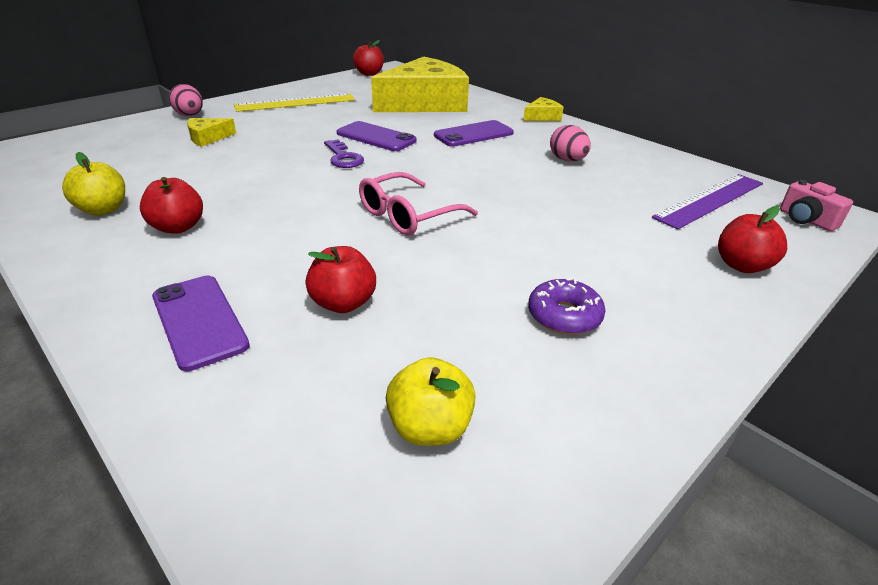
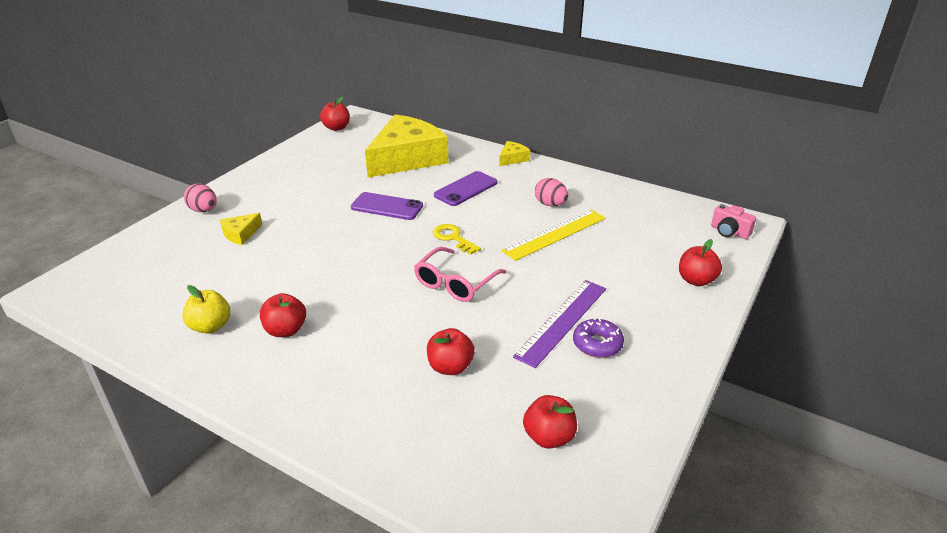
camera: 15 degrees left, 0 degrees up
purple phone [152,276,250,371] -> none
yellow ruler [234,93,355,112] -> yellow ruler moved to [501,209,606,261]
purple key [324,139,364,168] -> none
yellow apple [386,357,476,446] -> red apple [523,395,577,449]
purple ruler [652,174,763,229] -> purple ruler moved to [513,280,606,368]
none -> yellow key [433,224,481,254]

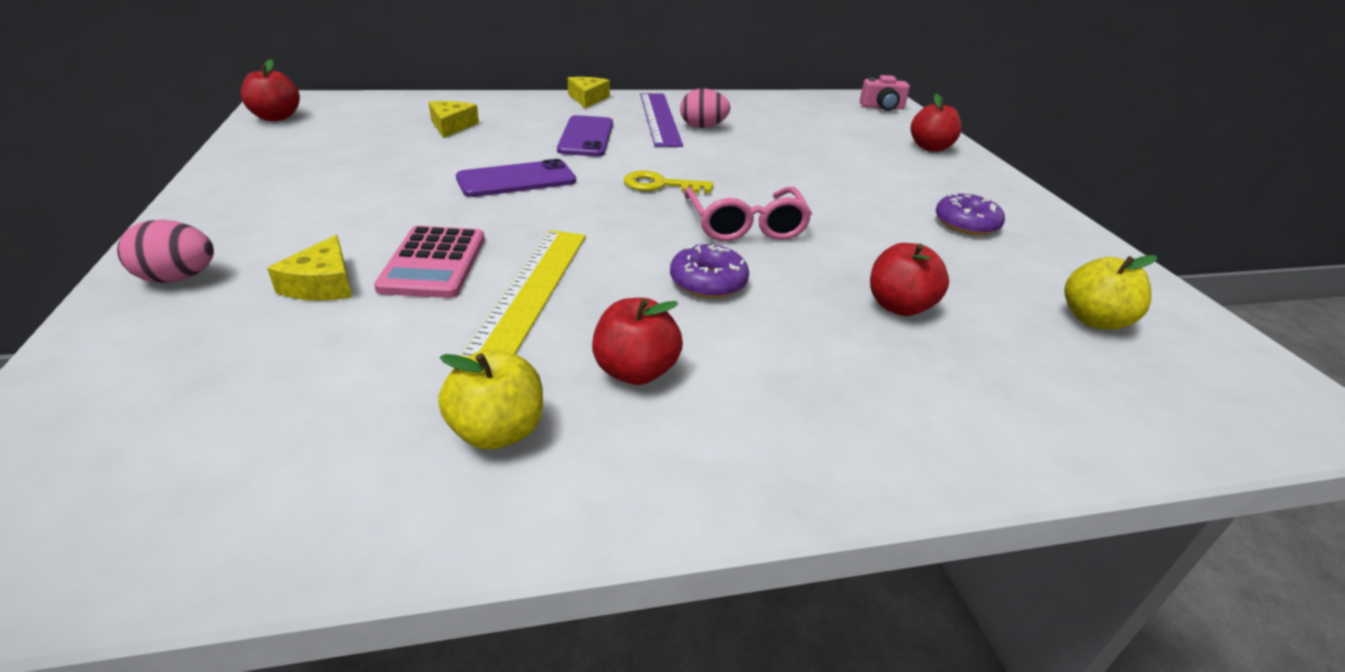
camera: 45 degrees left, 0 degrees up
yellow cheese [365,114,448,177] -> yellow cheese [428,101,479,138], size x0.40
yellow ruler [501,209,606,261] -> yellow ruler moved to [461,230,586,358]
purple ruler [513,280,606,368] -> purple ruler moved to [640,93,683,147]
red apple [523,395,577,449] -> yellow apple [1064,255,1157,330]
none -> pink calculator [374,226,485,298]
none -> purple donut [670,244,749,298]

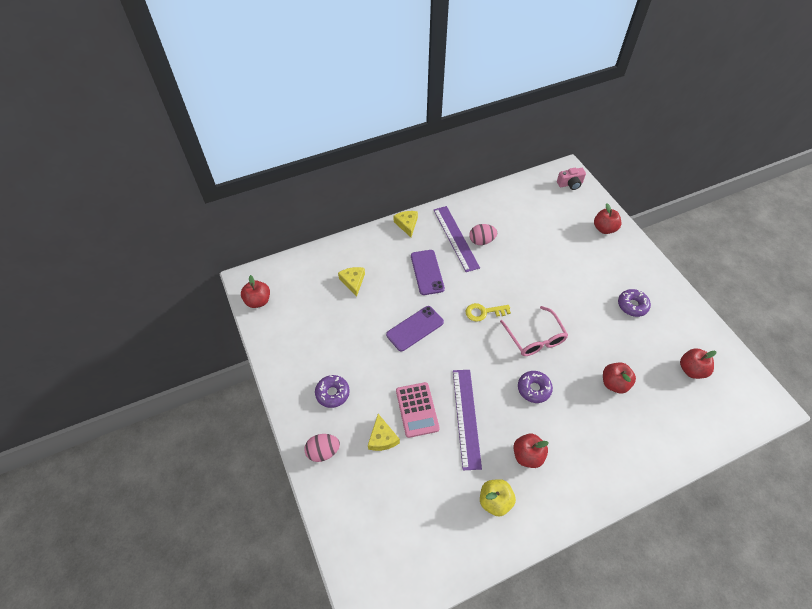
camera: 10 degrees left, 20 degrees up
yellow ruler [461,230,586,358] -> purple ruler [453,370,482,470]
yellow apple [1064,255,1157,330] -> red apple [680,348,716,379]
none -> purple donut [315,375,350,408]

